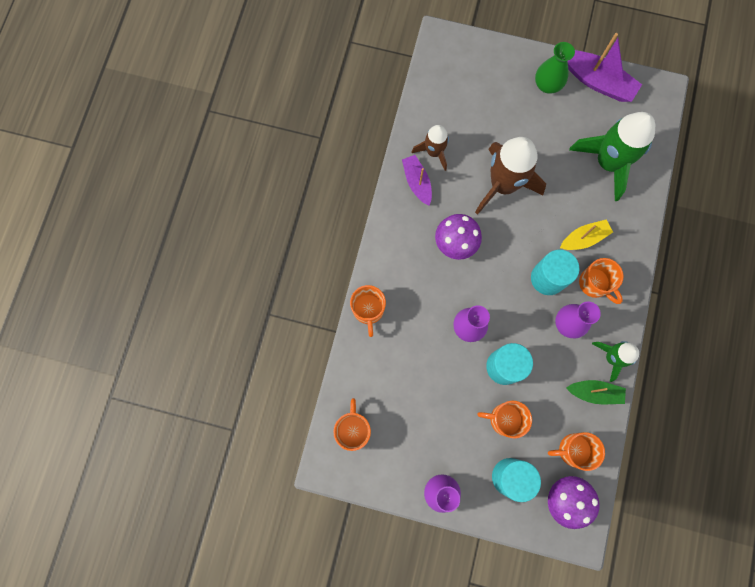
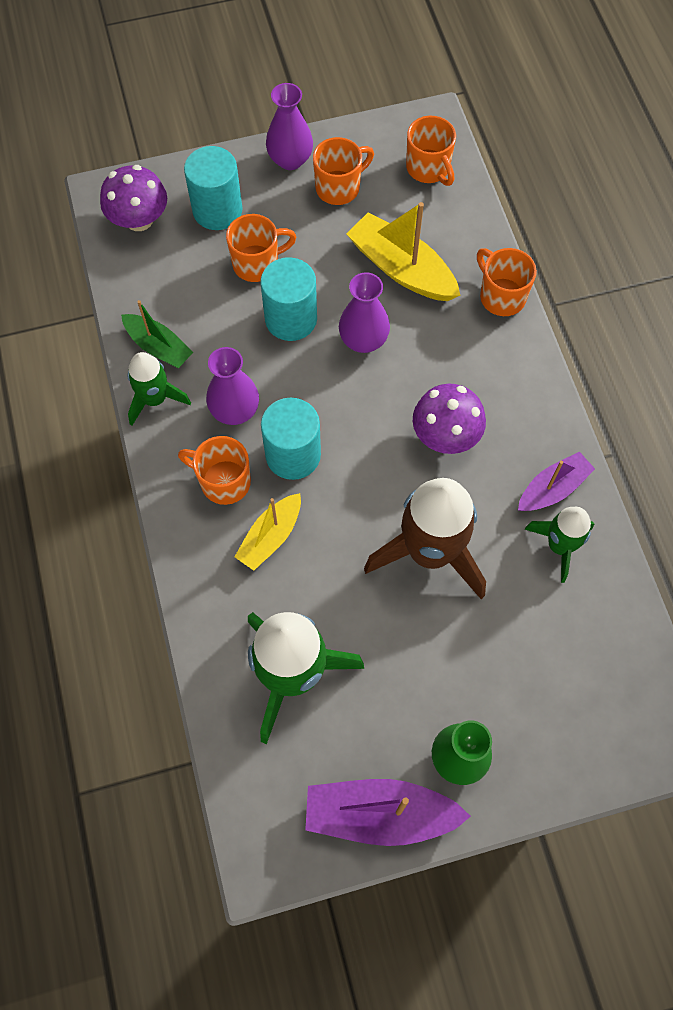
camera: 150 degrees right, 10 degrees down
purple boat [402,155,432,205] -> purple boat turned 75 degrees counterclockwise [518,451,595,511]
brown rocket [412,125,449,171] -> green rocket [524,507,594,583]
orange mug [548,432,605,471] -> orange mug moved to [313,137,374,205]
green boat [566,380,626,404] -> green boat turned 120 degrees counterclockwise [121,300,193,368]
none -> yellow boat [346,202,461,301]

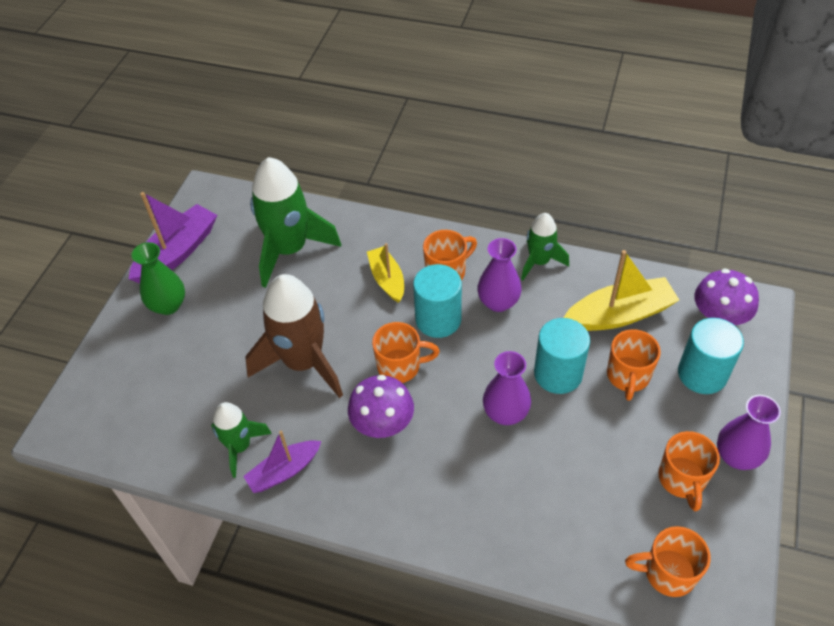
camera: 125 degrees right, 15 degrees down
green boat [121,300,193,368] -> none
yellow boat [346,202,461,301] -> yellow boat moved to [563,250,679,331]
orange mug [477,248,537,316] -> orange mug moved to [372,322,440,383]
purple boat [518,451,595,511] -> purple boat turned 60 degrees clockwise [243,431,322,493]

